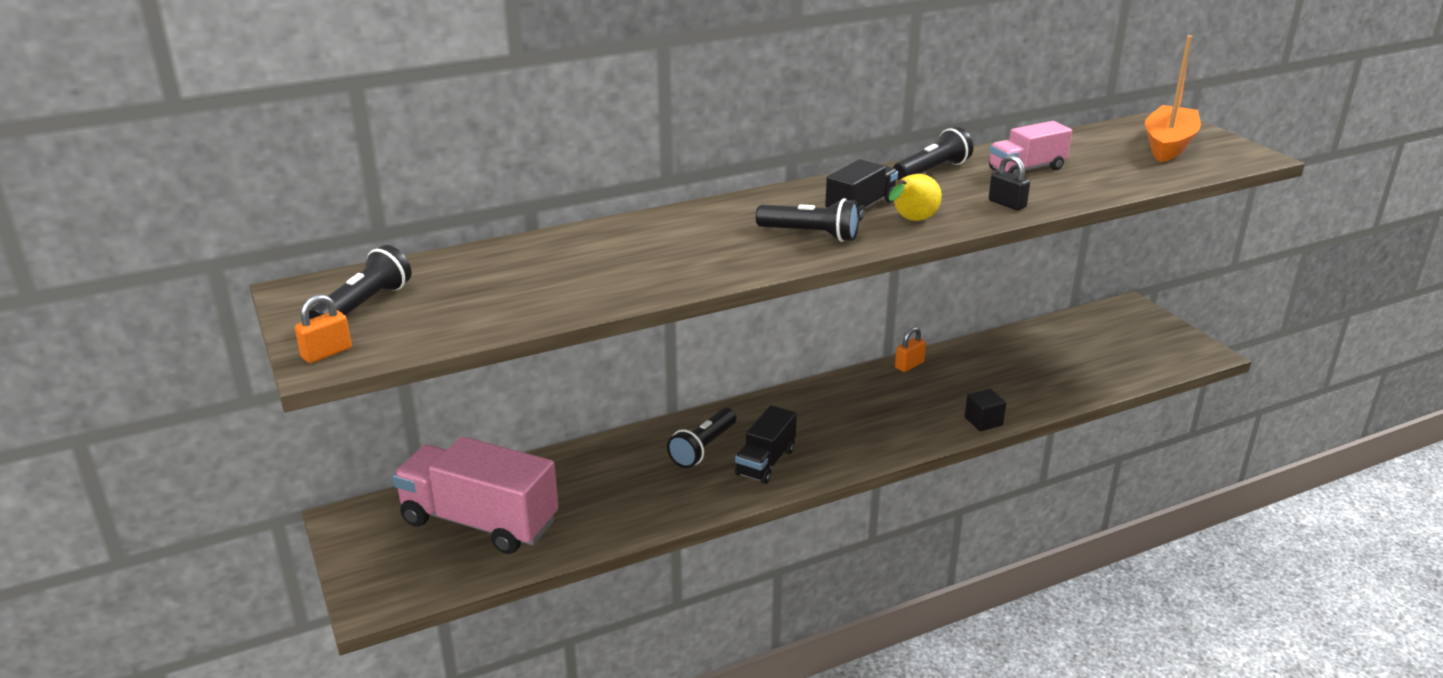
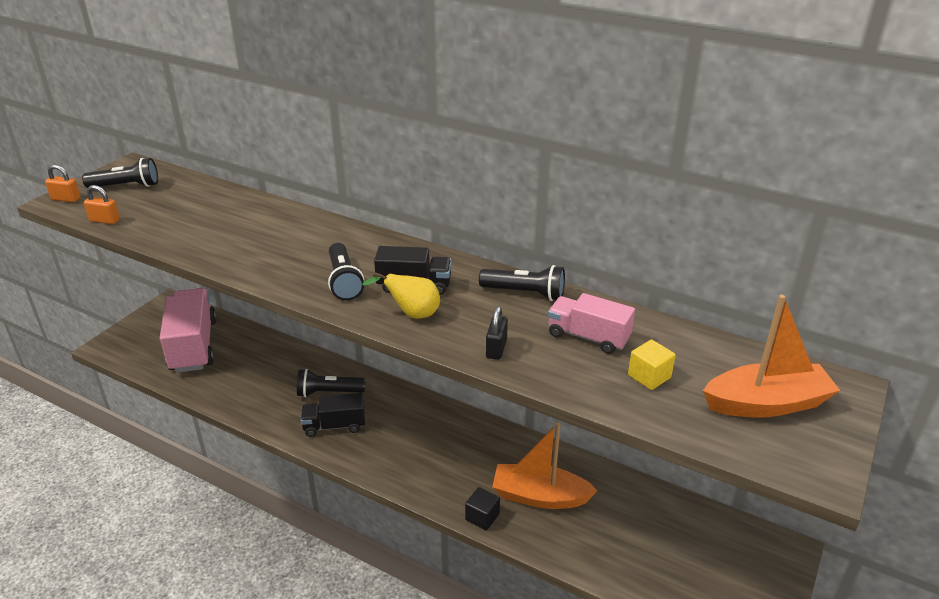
camera: 55 degrees right, 5 degrees up
orange padlock [895,327,926,372] -> orange padlock moved to [84,185,120,224]
none -> orange boat [492,422,598,509]
none -> yellow cube [628,339,676,390]

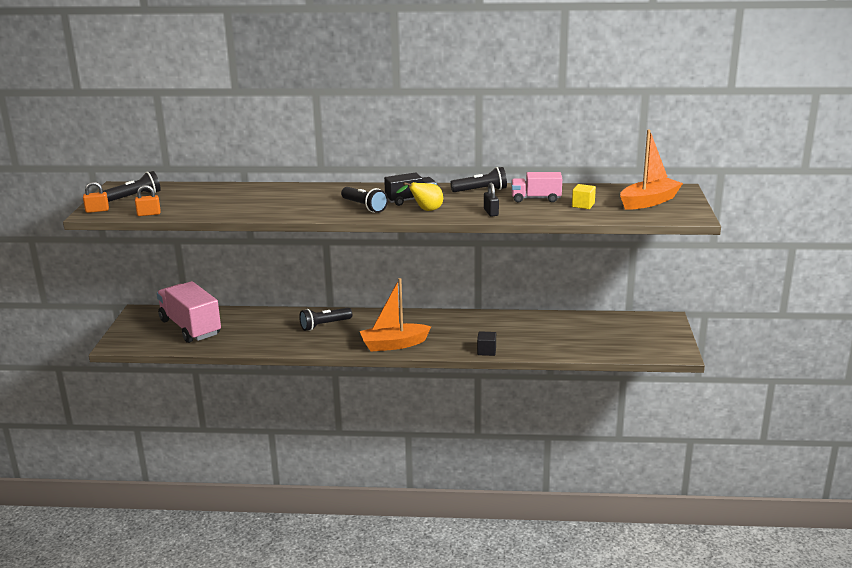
camera: 25 degrees left, 10 degrees down
black truck [301,393,365,437] -> none
orange boat [492,422,598,509] -> orange boat moved to [360,278,431,352]

